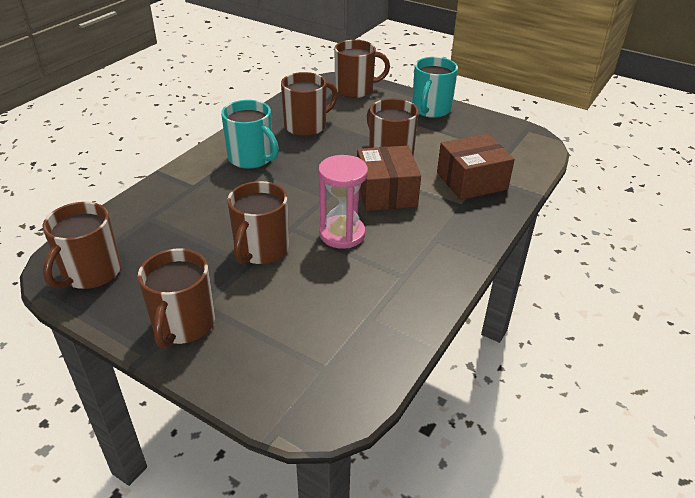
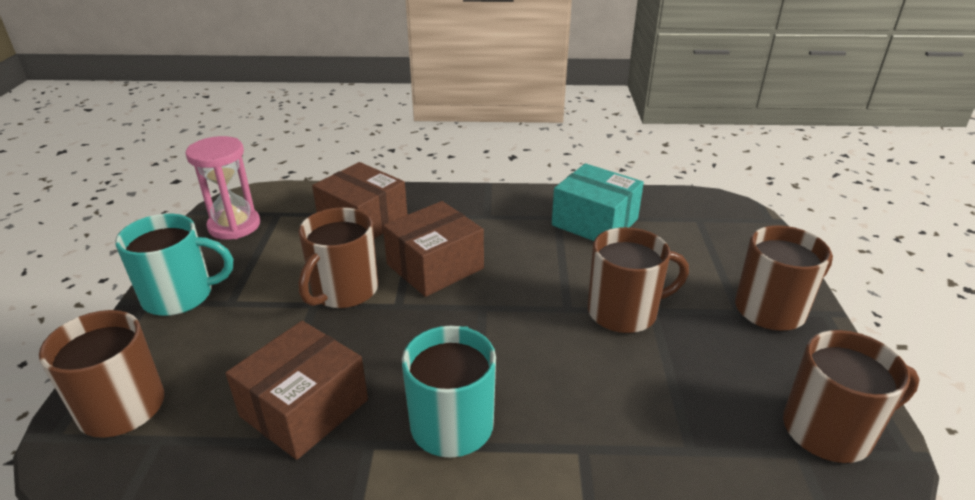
camera: 120 degrees left, 5 degrees down
brown mug [281,72,338,136] -> brown box [226,321,368,460]
pink hourglass [318,155,368,249] -> pink hourglass moved to [185,136,260,240]
none -> turquoise box [552,163,644,241]

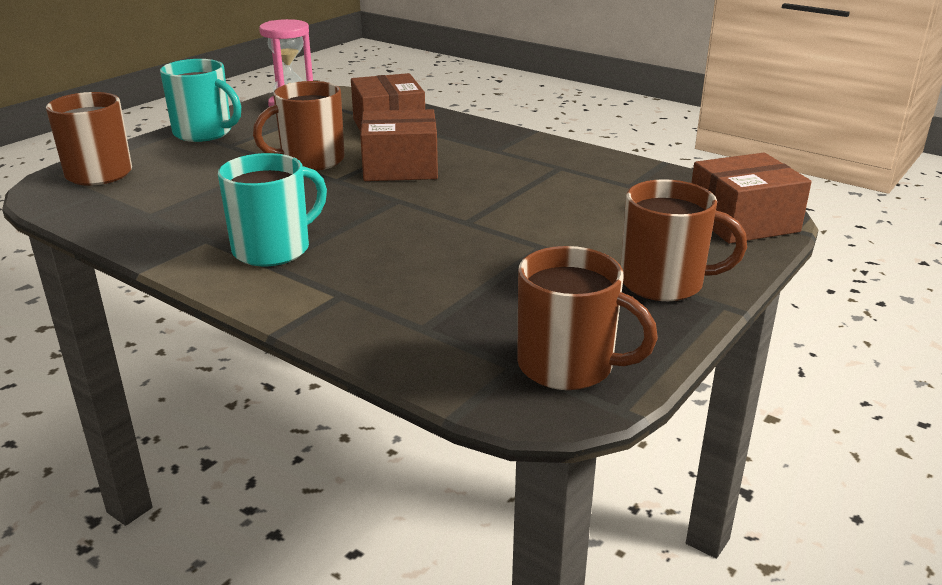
camera: 35 degrees right, 5 degrees down
brown box [226,321,368,460] -> brown box moved to [691,153,812,244]
turquoise box [552,163,644,241] -> none
brown mug [588,227,689,333] -> none

